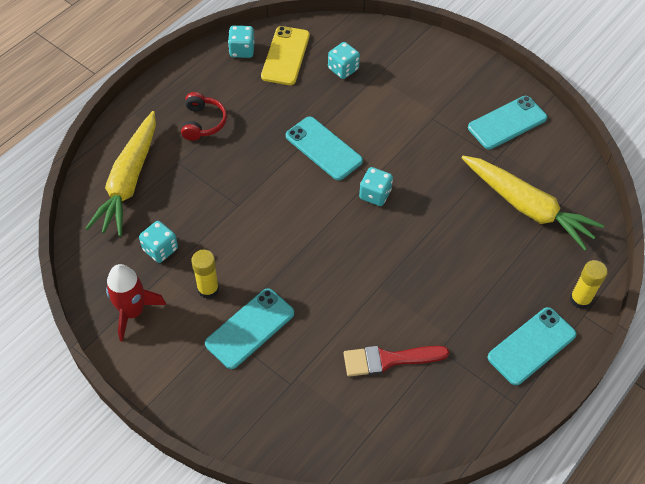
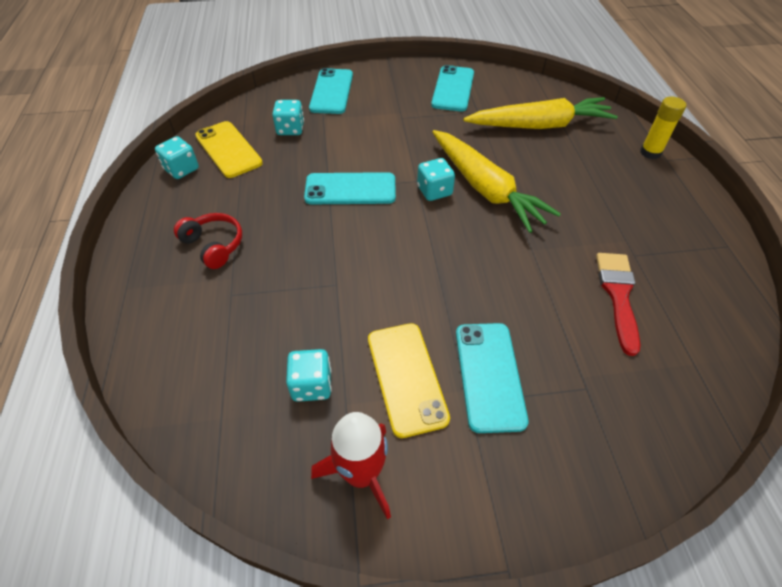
camera: 45 degrees left, 5 degrees down
yellow carrot [85,111,156,237] -> yellow carrot moved to [432,130,561,233]
yellow glue stick [191,250,219,299] -> yellow phone [368,323,450,438]
red brush [344,346,449,377] -> red brush turned 150 degrees clockwise [596,253,640,356]
turquoise phone [488,307,577,385] -> turquoise phone moved to [309,68,353,114]

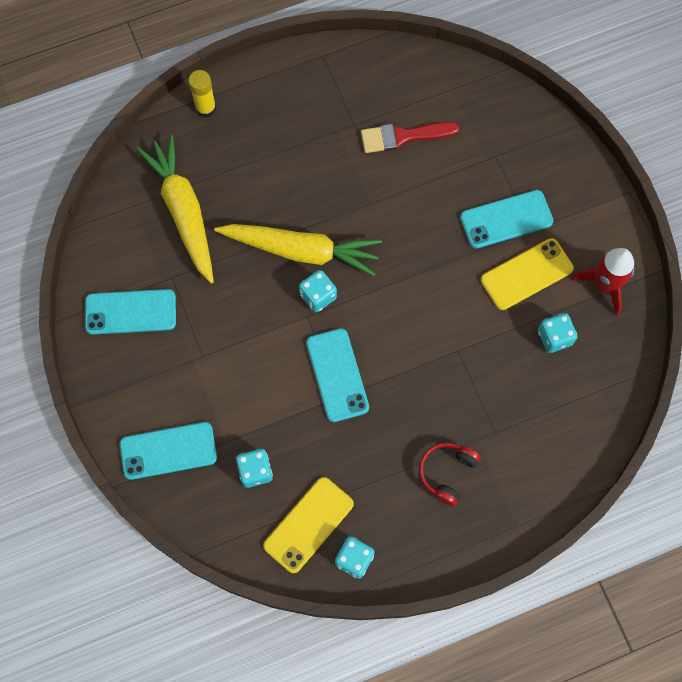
camera: 105 degrees left, 20 degrees up
yellow carrot [432,130,561,233] -> yellow carrot turned 60 degrees clockwise [214,224,382,276]

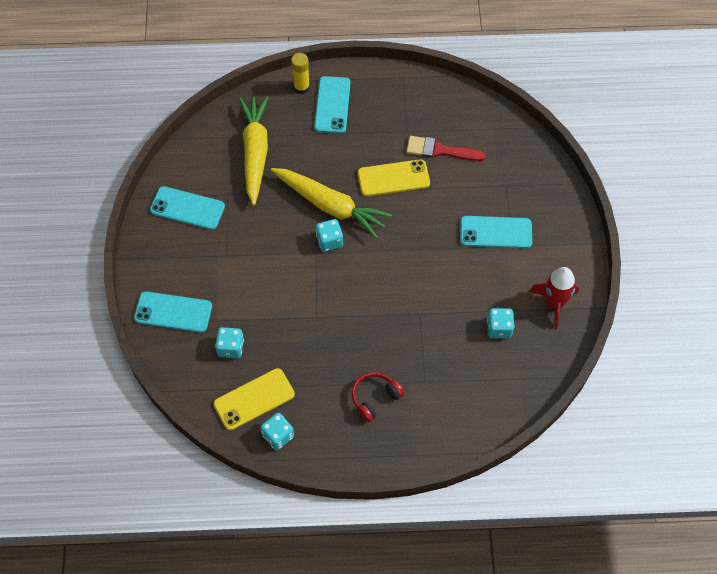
camera: 20 degrees right, 10 degrees down
turquoise phone [306,328,369,422] -> turquoise phone moved to [314,76,351,134]
yellow phone [481,238,574,310] -> yellow phone moved to [358,159,430,196]

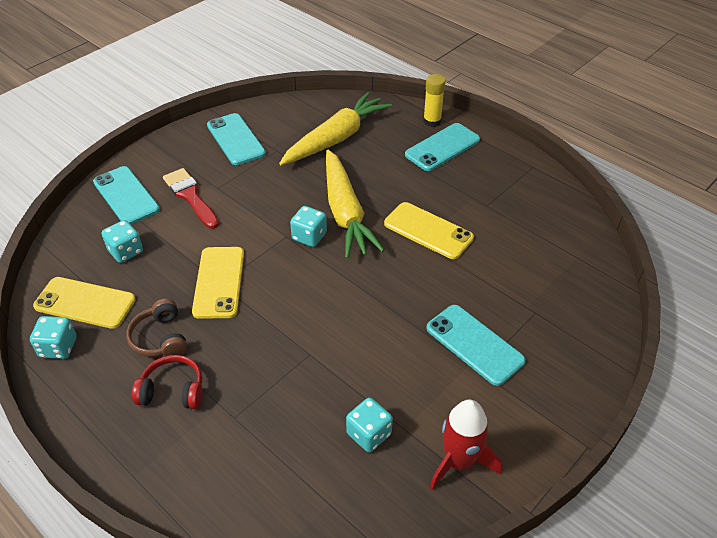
camera: 45 degrees right, 15 degrees down
red brush [406,136,486,161] -> red brush moved to [163,168,219,229]
none -> brown headphones [126,299,187,357]
none -> yellow phone [192,247,244,319]

